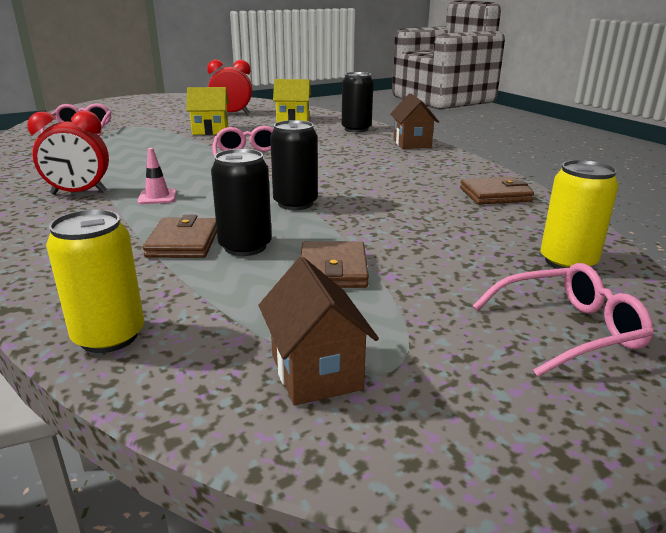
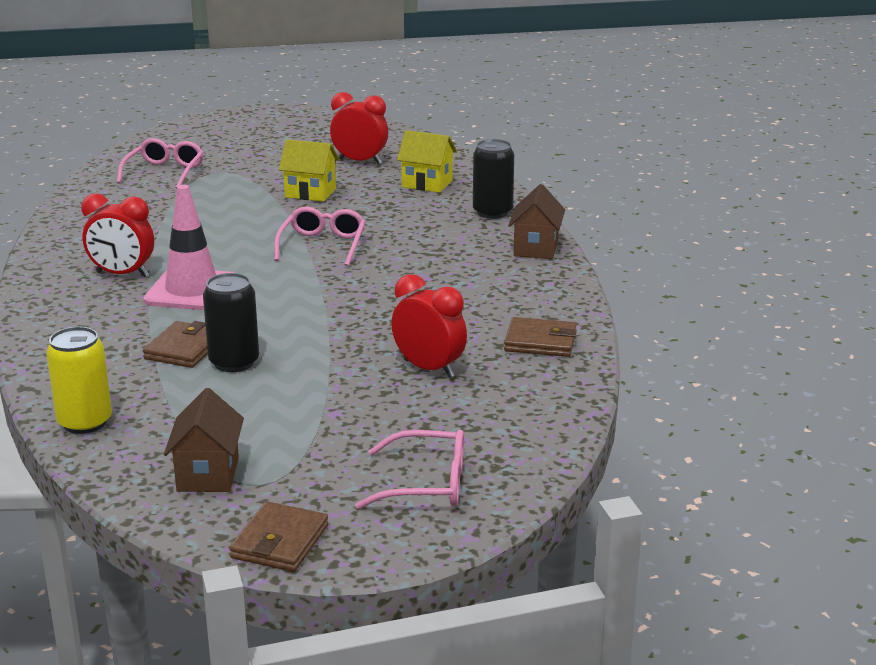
camera: 20 degrees right, 0 degrees up
pink traffic cone [137,148,177,204] -> pink traffic cone [144,185,234,310], size x2.14
black can [270,120,318,210] -> none
brown wallet [301,241,369,288] -> brown wallet moved to [229,502,328,572]
yellow can [541,160,619,269] -> none
none -> red clock [391,274,467,378]

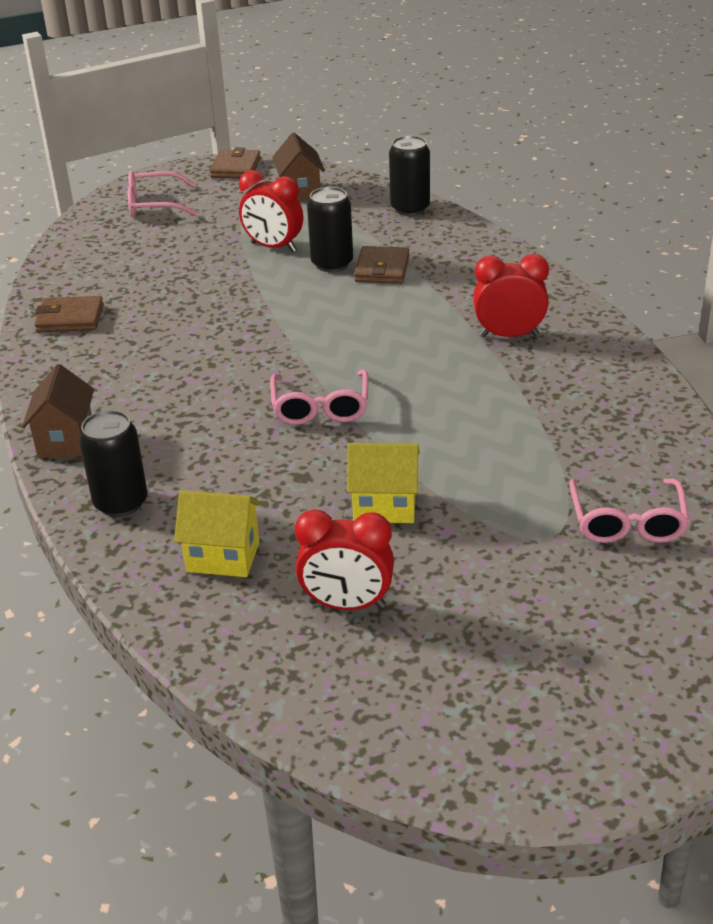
camera: 170 degrees right, 10 degrees up
yellow can [46,327,112,434] -> black can [389,135,430,216]
pink traffic cone [144,185,234,310] -> none
red clock [391,274,467,378] -> red clock moved to [239,170,303,252]

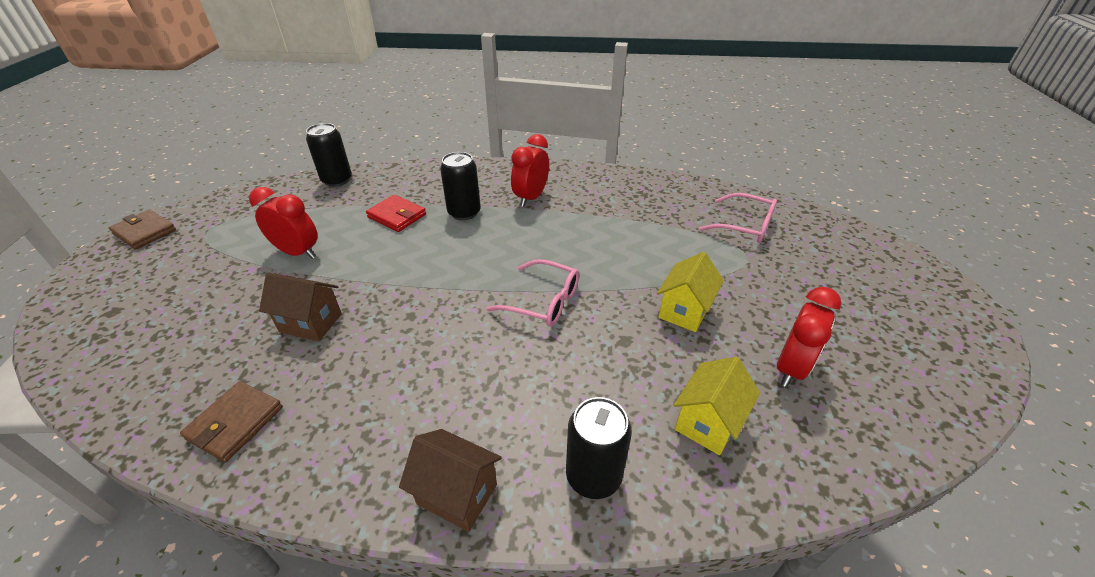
camera: 65 degrees left, 5 degrees up
pink glasses [127,171,198,217] -> none
red clock [239,170,303,252] -> red clock turned 120 degrees counterclockwise [249,187,318,259]
brown house [273,133,325,201] -> brown house moved to [259,273,342,341]
black can [307,187,353,272] -> black can moved to [440,152,481,220]
brown wallet [354,246,409,284] -> red wallet [366,195,426,232]

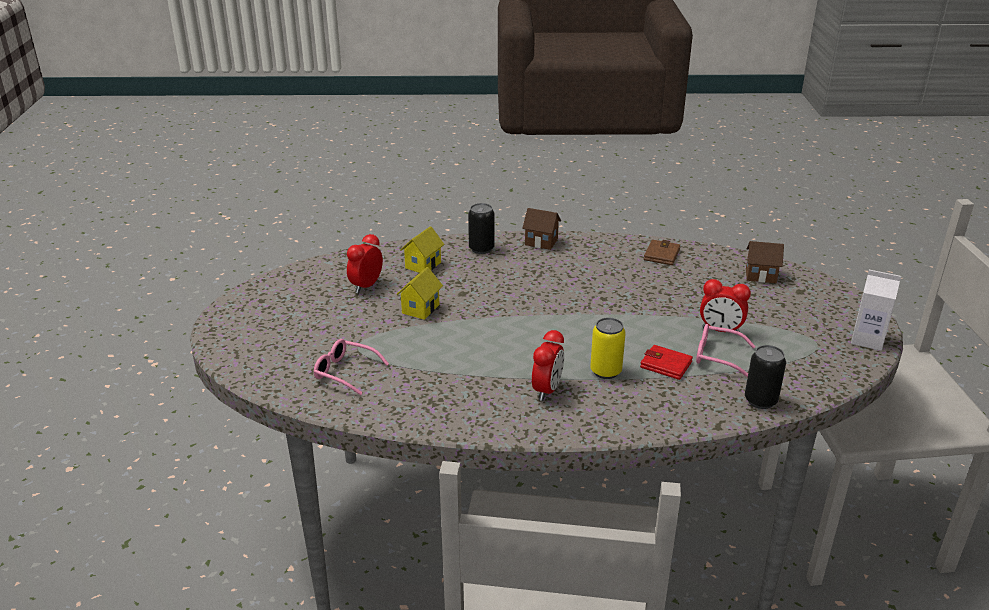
camera: 175 degrees right, 10 degrees down
brown wallet [109,209,176,250] -> white carton [851,270,901,351]
brown house [259,273,342,341] -> brown house moved to [746,241,784,283]
black can [440,152,481,220] -> yellow can [590,317,626,379]
pink glasses [486,259,579,326] -> pink glasses moved to [696,324,756,377]

